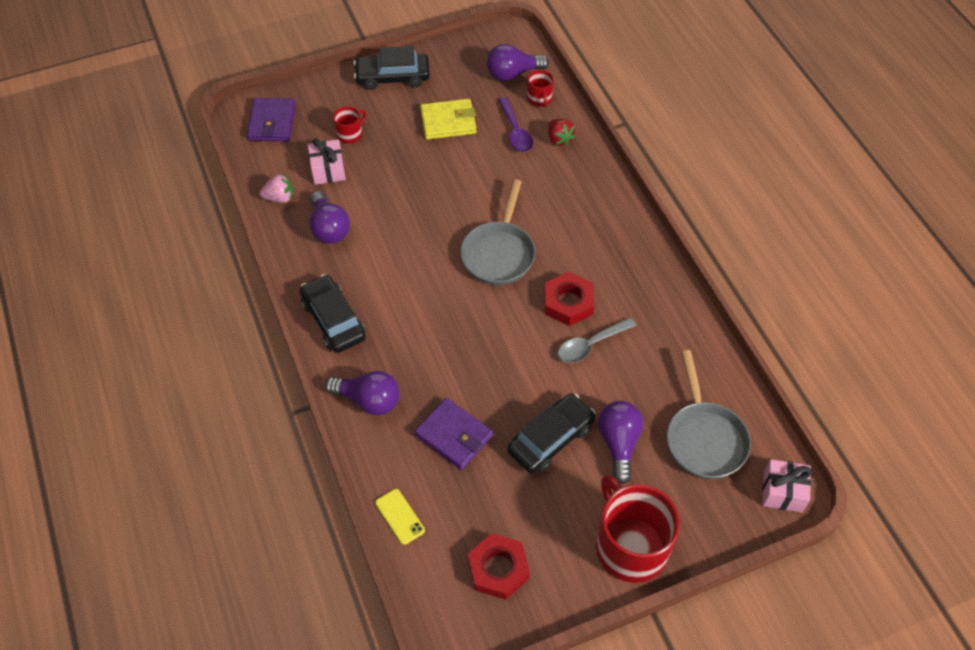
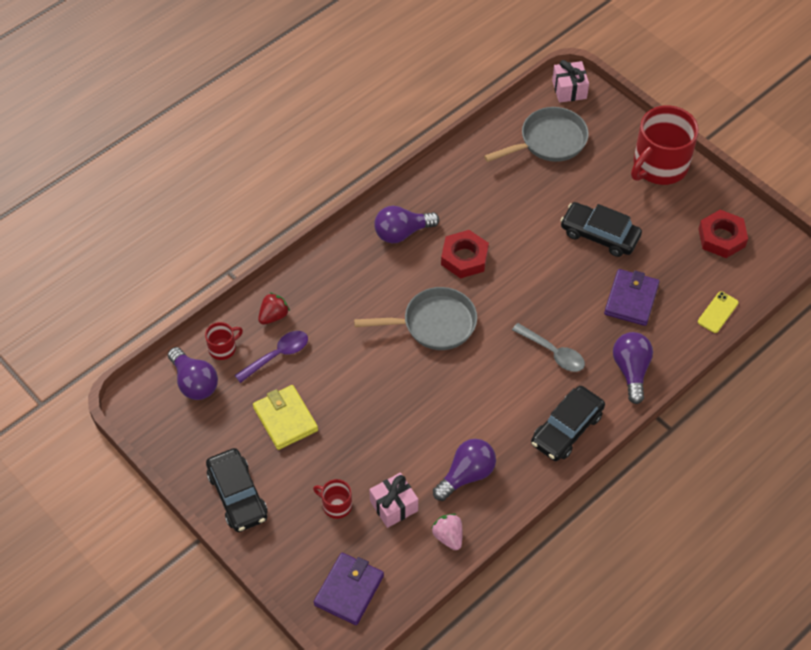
camera: 110 degrees left, 0 degrees up
purple wallet [247,98,296,141] -> purple wallet turned 45 degrees counterclockwise [314,553,384,625]
grey spoon [558,317,636,363] -> grey spoon moved to [512,323,585,372]
purple light bulb [598,401,643,484] -> purple light bulb moved to [374,206,439,243]

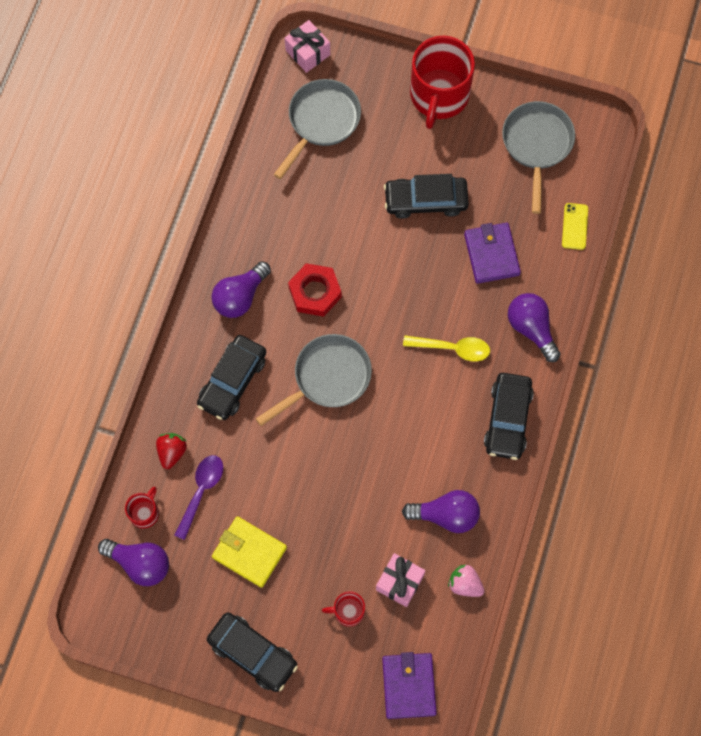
camera: 30 degrees left, 15 degrees up
purple light bulb [433,439,496,501] -> purple light bulb turned 75 degrees clockwise [402,490,480,533]
grey spoon [512,323,585,372] -> yellow spoon [403,335,490,362]
red nut [698,210,748,258] -> grey pan [502,101,575,214]
none -> black car [197,335,266,420]

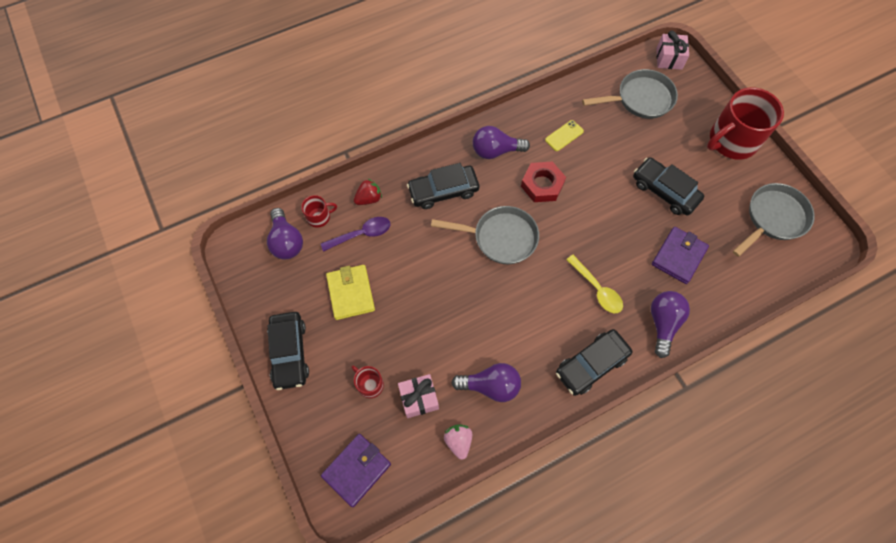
camera: 45 degrees right, 5 degrees down
purple light bulb [402,490,480,533] -> purple light bulb turned 45 degrees counterclockwise [451,363,521,402]
yellow phone [562,203,588,250] -> yellow phone moved to [545,120,584,151]

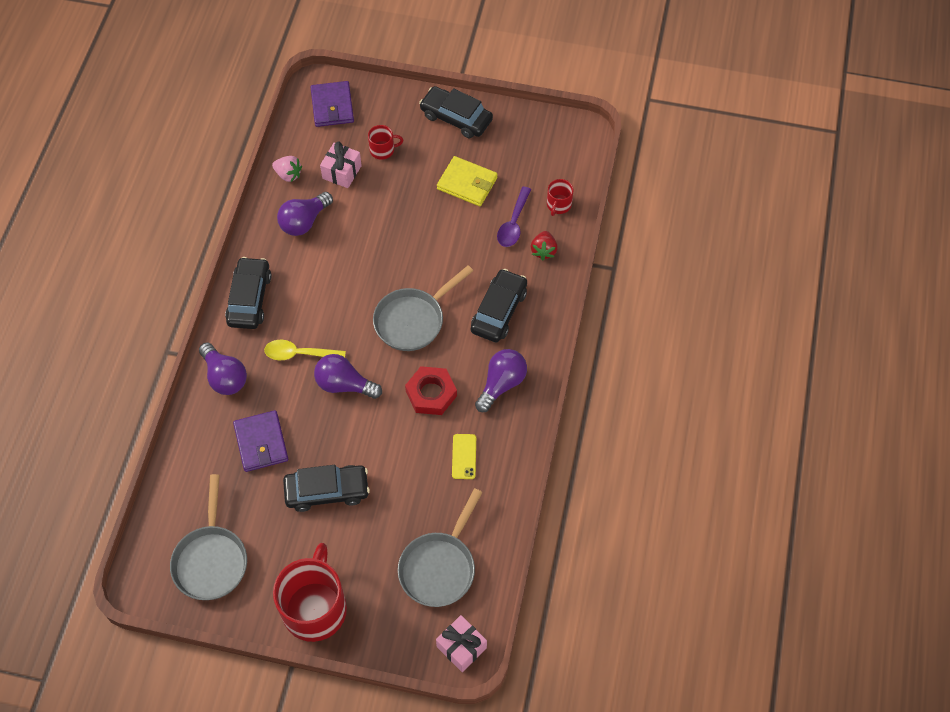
camera: 130 degrees right, 5 degrees down
purple light bulb [267,208,303,260] -> purple light bulb moved to [314,354,382,399]

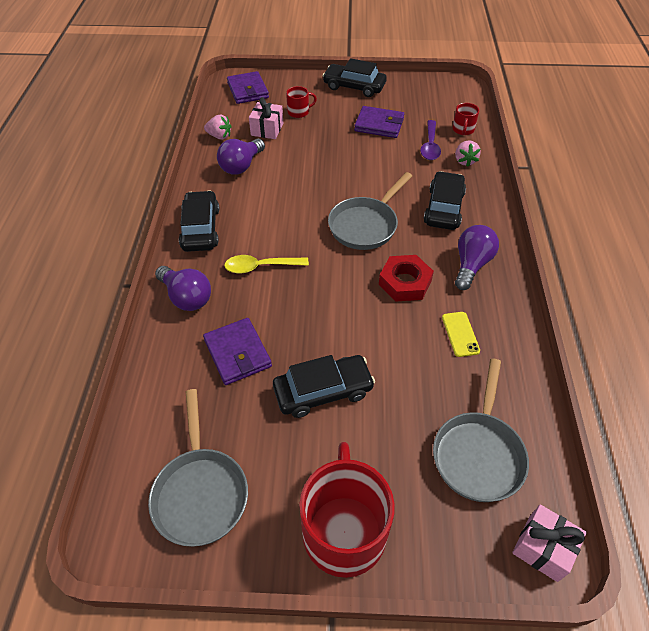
camera: 10 degrees left, 10 degrees down
purple light bulb [314,354,382,399] -> none
yellow wallet [437,156,498,206] -> purple wallet [354,106,404,138]
red strawberry [531,231,558,260] -> pink strawberry [455,140,481,167]

